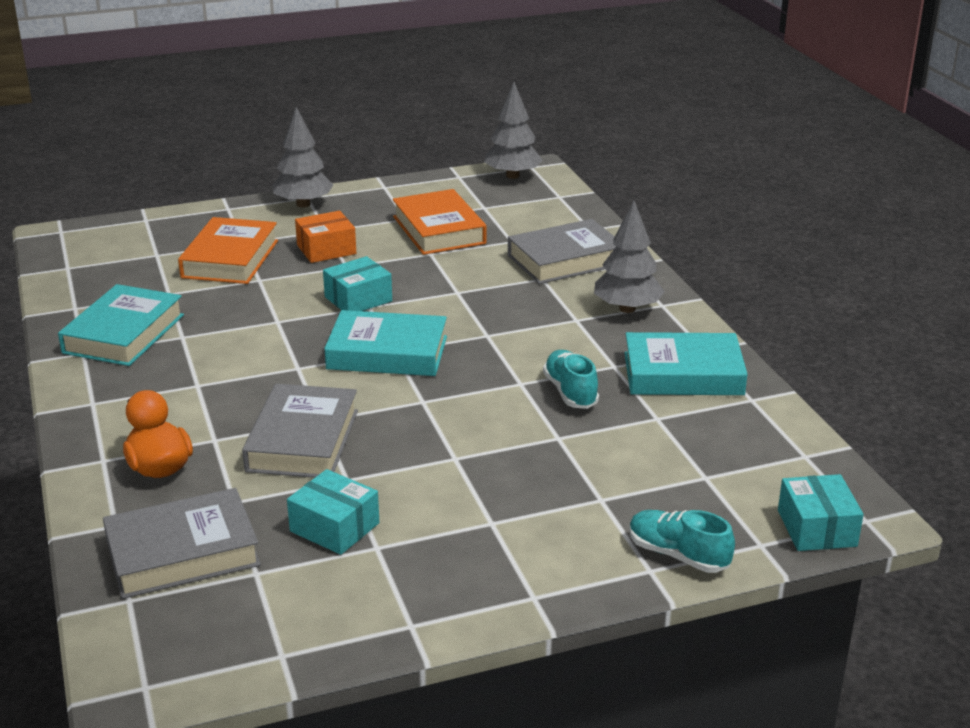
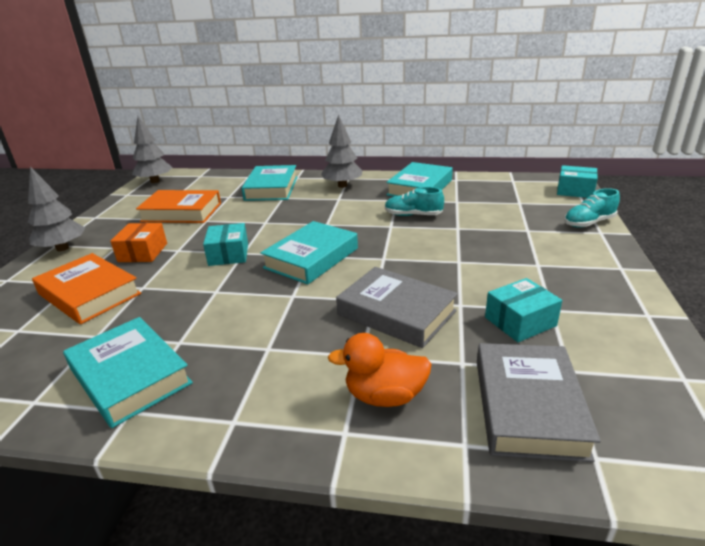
camera: 60 degrees left, 0 degrees up
grey book [508,219,616,284] -> turquoise book [241,165,297,201]

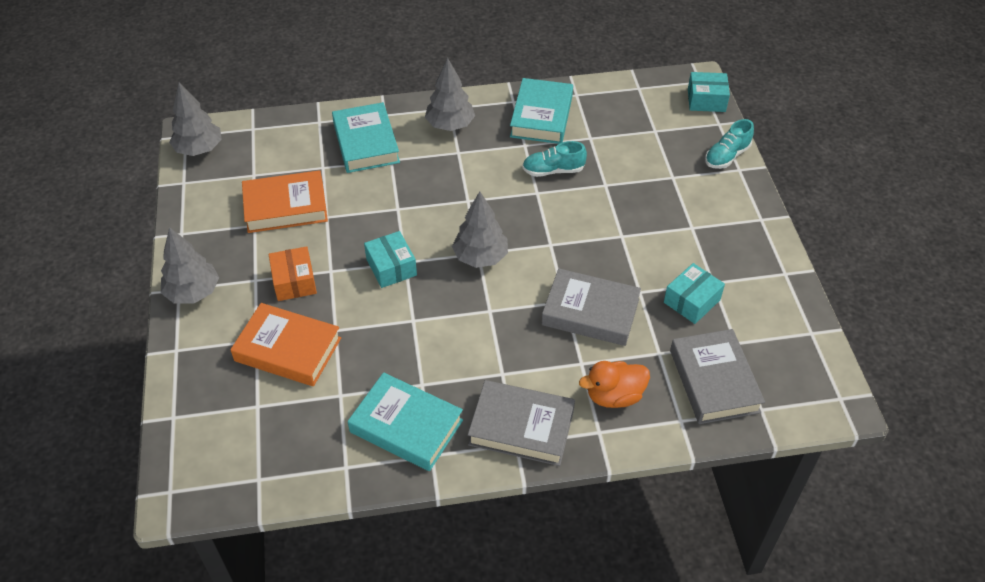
camera: 20 degrees left, 20 degrees up
turquoise book [260,221,358,285] -> grey tree [452,192,508,268]
none -> grey book [468,380,575,466]

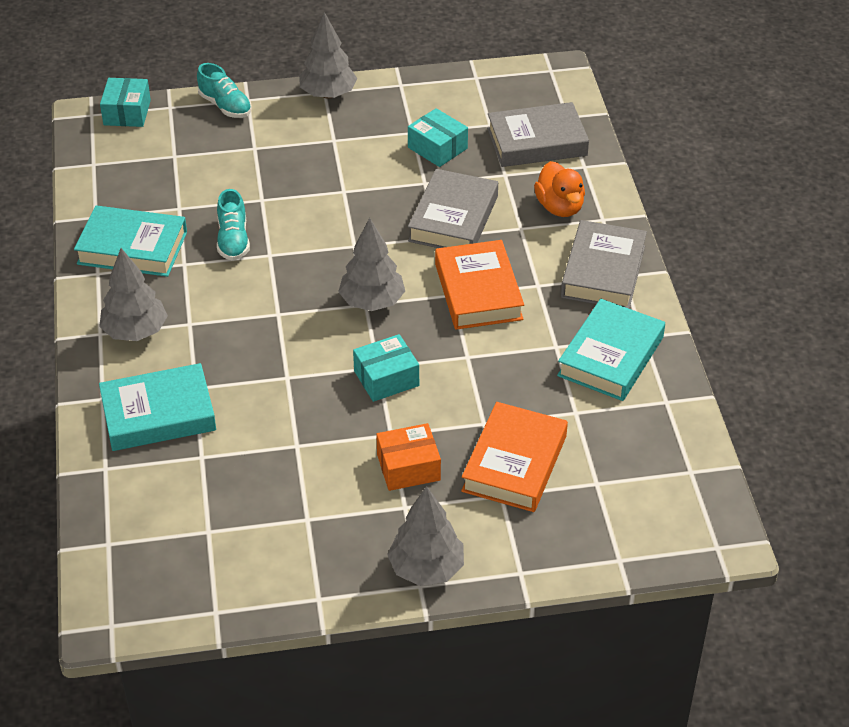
camera: 90 degrees left, 5 degrees down
grey tree [169,82,222,156] -> grey tree moved to [299,12,358,99]
orange book [242,170,328,233] -> orange book moved to [435,240,524,330]

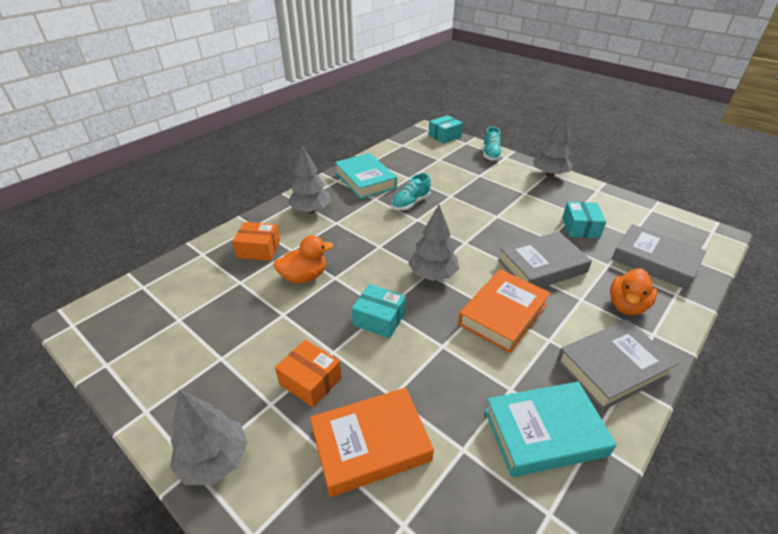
camera: 50 degrees right, 5 degrees down
turquoise book [99,363,216,451] -> orange box [232,222,280,261]
none -> orange duck [274,235,334,283]

